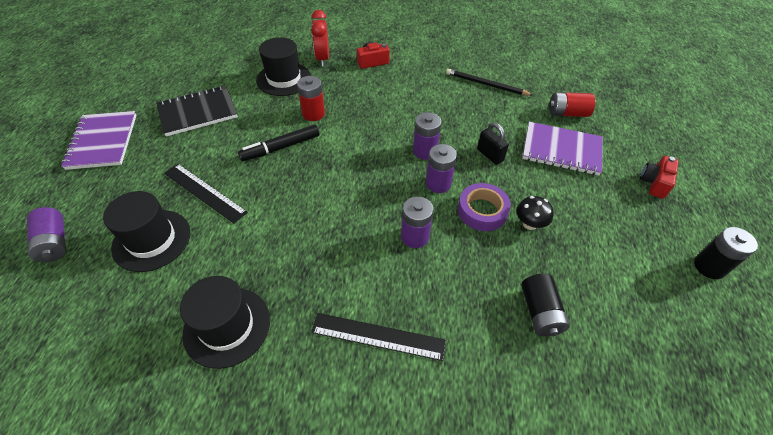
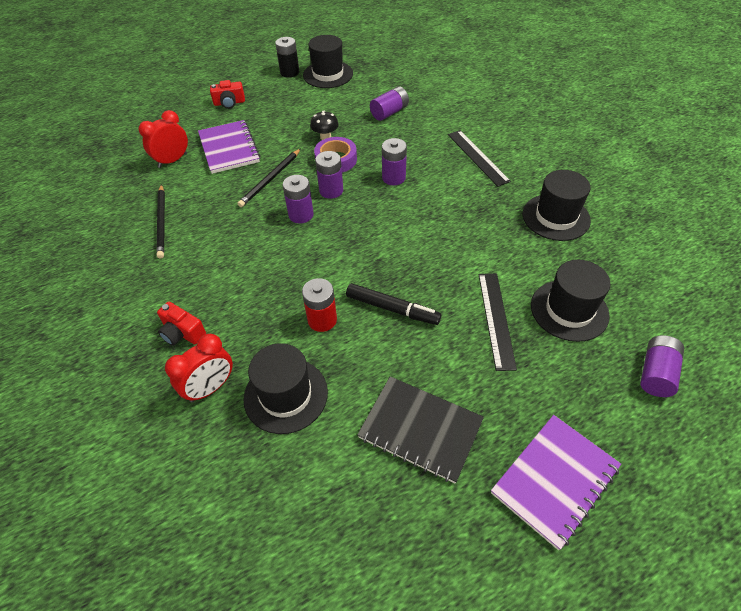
camera: 125 degrees left, 0 degrees up
black padlock [477,123,509,165] -> black pencil [237,148,301,207]
black battery [521,274,570,336] -> purple battery [370,86,409,121]
red battery [549,92,595,117] -> red clock [138,110,188,168]
none -> black hat [303,35,353,88]

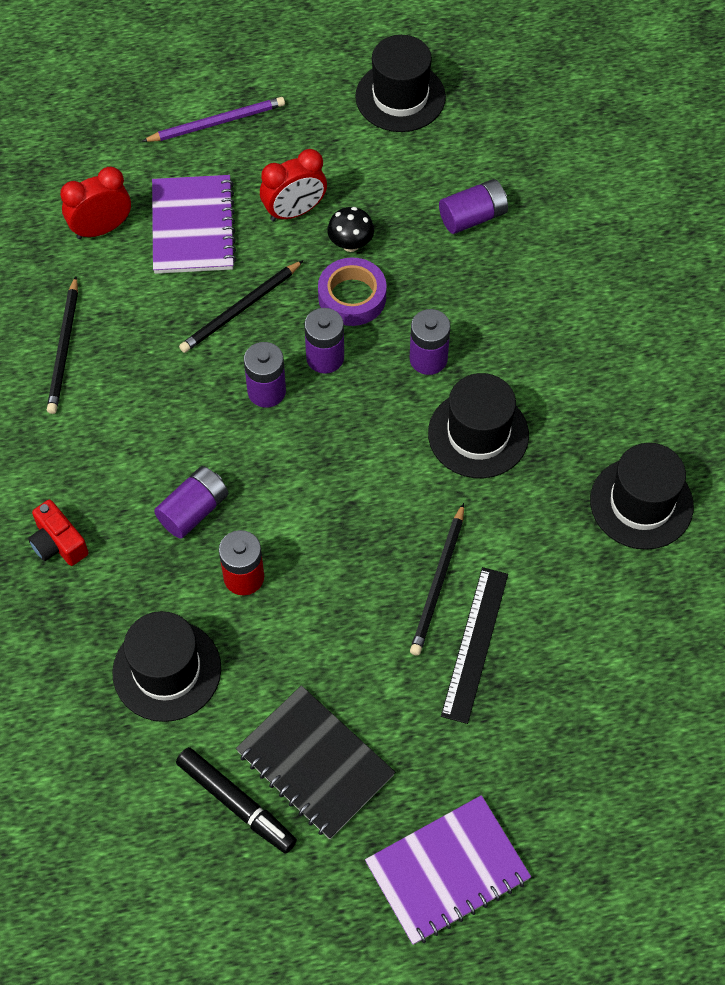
camera: 15 degrees right, 10 degrees up
red clock [165,334,233,402] -> red clock moved to [260,149,327,221]
red camera [210,80,245,109] -> purple pencil [142,97,285,142]
black battery [275,37,299,78] -> none
black marker [346,283,442,325] -> black marker moved to [176,747,297,854]
black ruler [448,130,511,187] -> none
black hat [531,260,611,342] -> black hat moved to [428,373,529,478]
purple battery [640,335,684,397] -> purple battery moved to [154,466,229,539]
none -> black pencil [410,503,464,656]

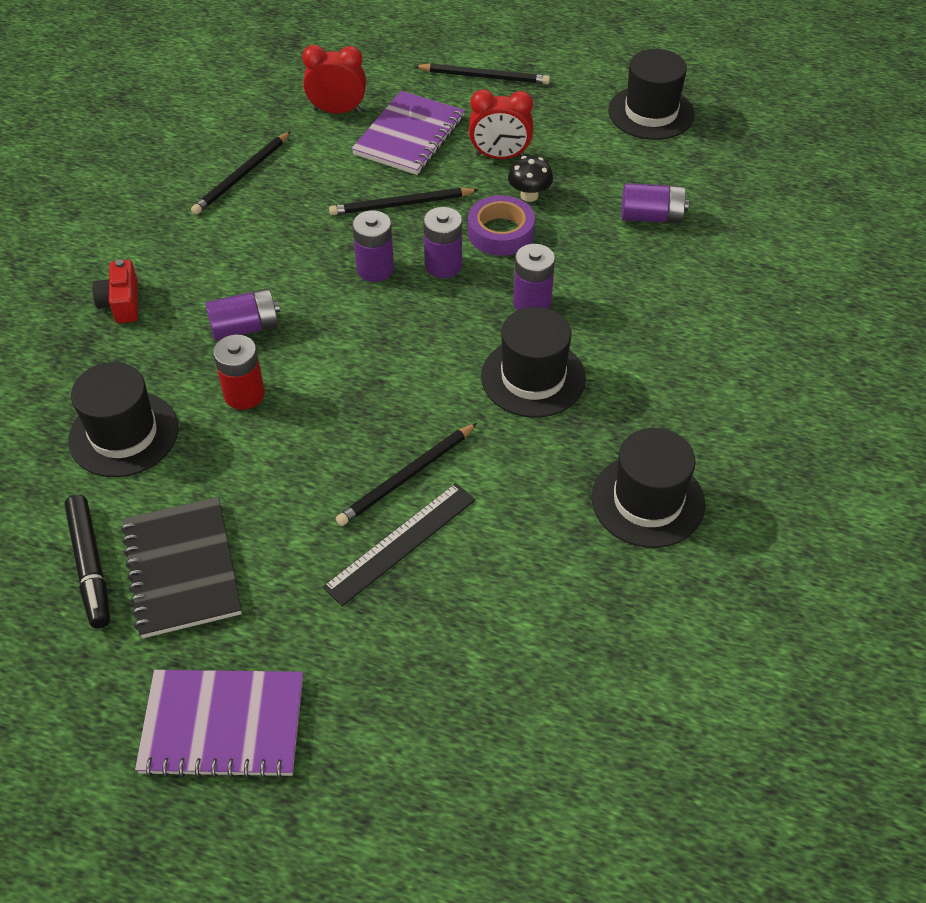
camera: 30 degrees right, 10 degrees down
purple pencil [142,97,285,142] -> black pencil [415,63,550,84]

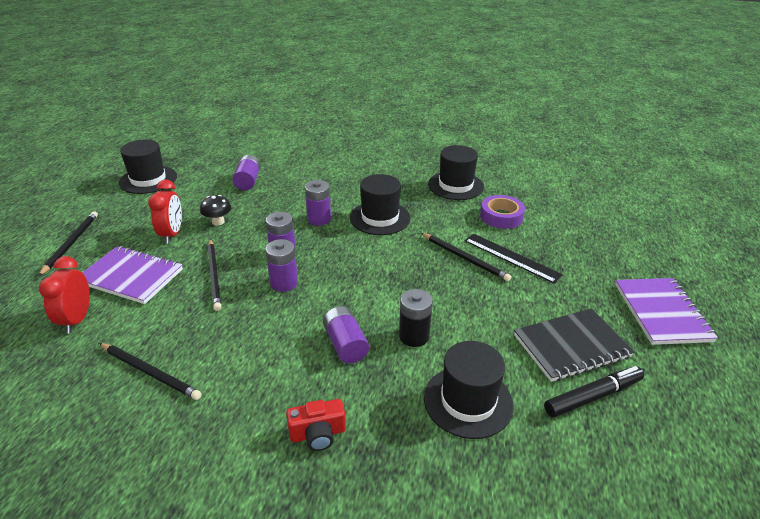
camera: 95 degrees left, 15 degrees down
red battery [213,335,265,410] -> black battery [399,289,433,347]
purple tape [468,195,535,256] -> purple tape moved to [480,195,525,229]

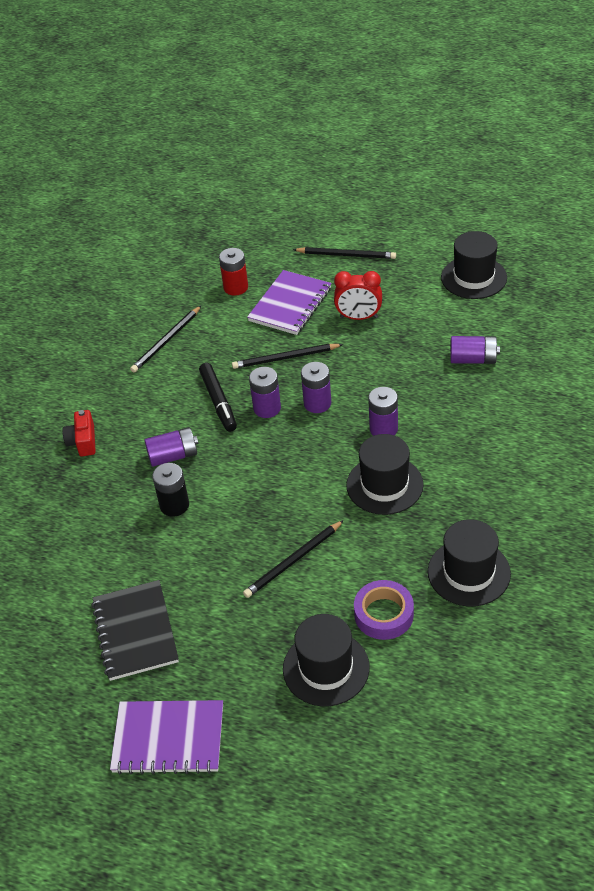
camera: 100 degrees right, 10 degrees up
red clock [39,256,90,334] -> red battery [219,248,248,295]
black mushroom [200,195,231,226] -> none
black hat [424,341,514,439] -> black hat moved to [283,614,370,706]
black ruler [464,233,563,284] -> none
black marker [544,366,644,418] -> black marker moved to [199,363,237,432]

